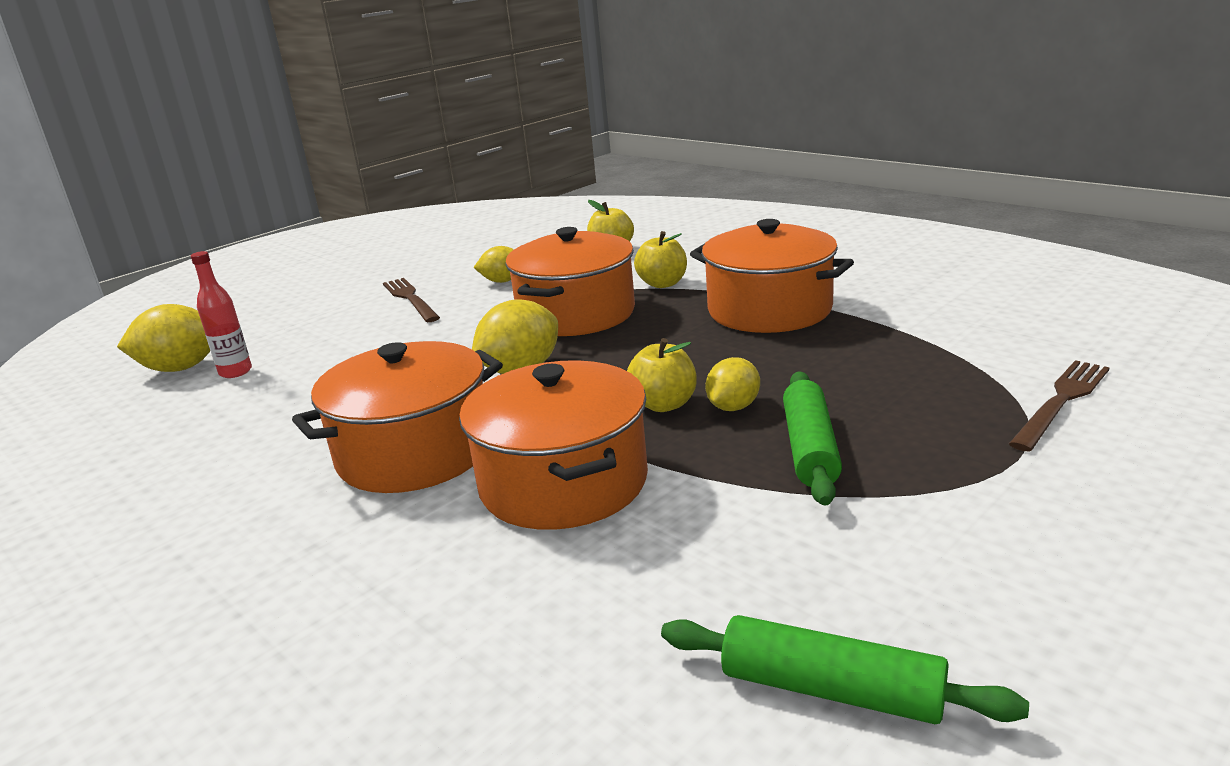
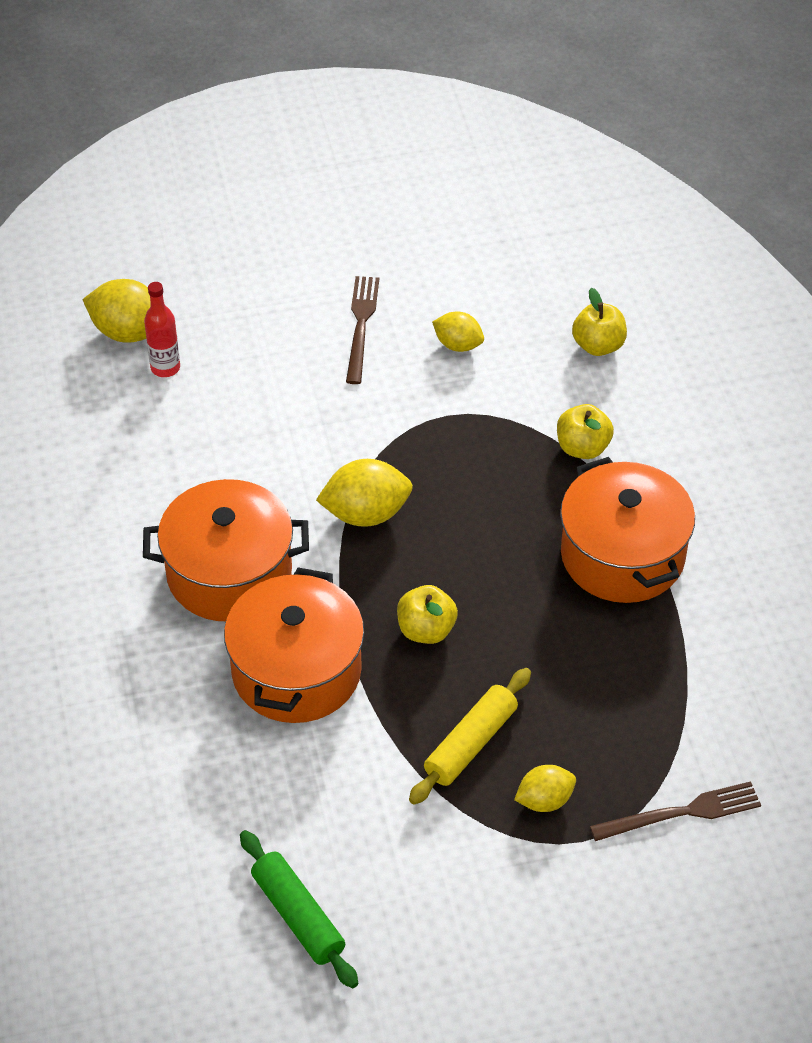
camera: 30 degrees right, 25 degrees up
orange pot [505,227,635,336] -> none
yellow lemon [705,357,760,411] -> yellow lemon moved to [514,765,576,812]
green rolling pin [783,371,842,506] -> yellow rolling pin [409,668,531,805]

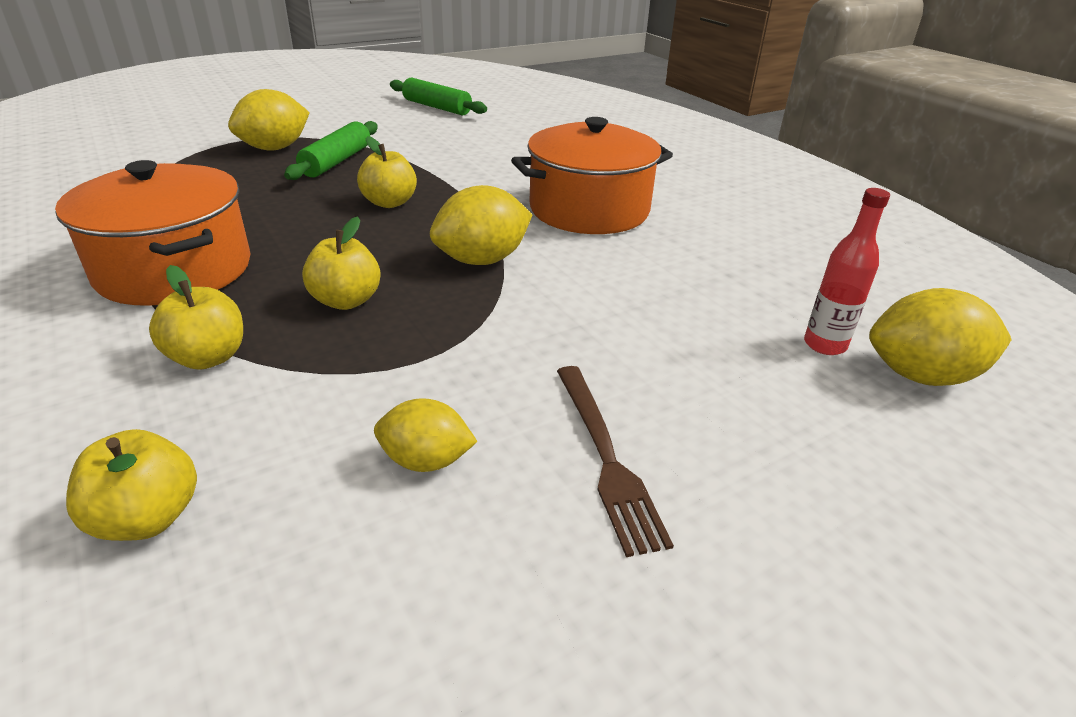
camera: 160 degrees right, 15 degrees down
orange pot [224,567,364,723] -> none
yellow rolling pin [409,668,531,805] -> green rolling pin [284,121,378,180]
yellow lemon [514,765,576,812] -> yellow lemon [228,89,310,150], size x1.60
brown fork [590,781,761,841] -> none
none -> yellow apple [302,217,381,310]

